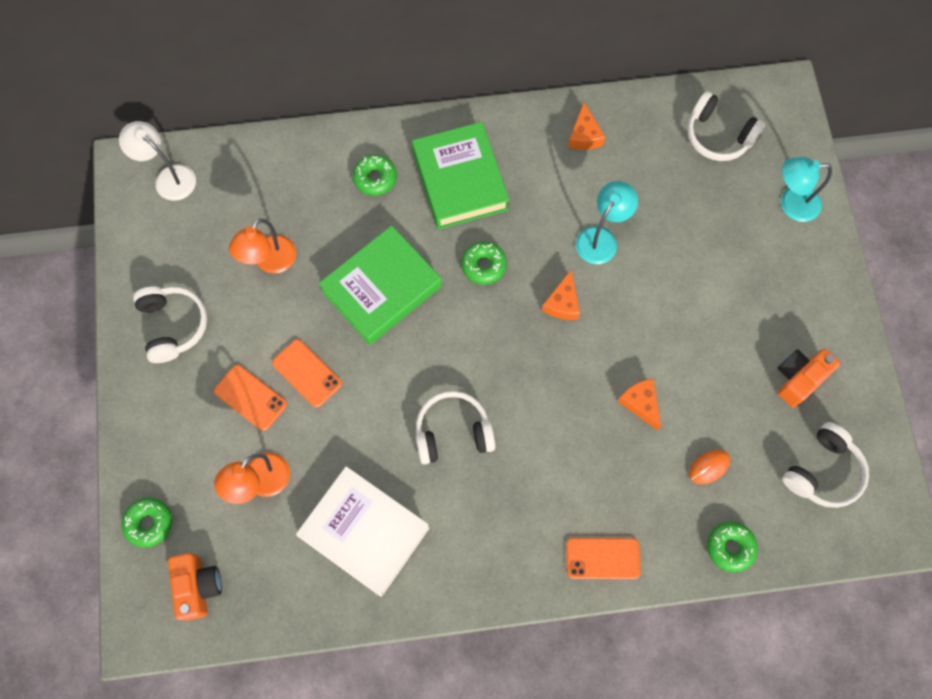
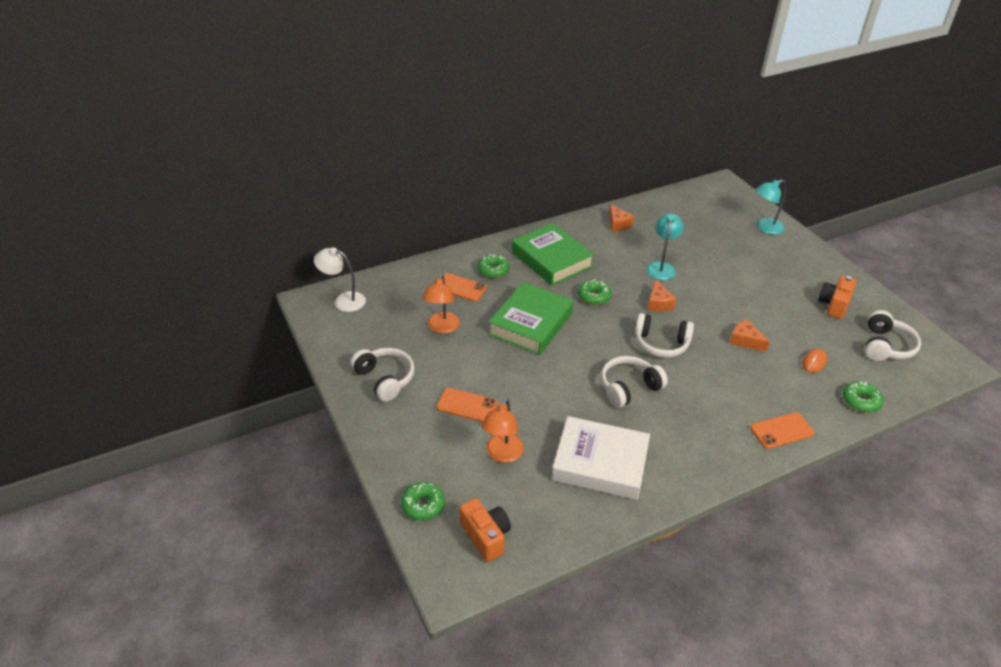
camera: 20 degrees left, 30 degrees down
orange phone [272,339,342,408] -> orange phone moved to [443,273,487,302]
white headphones [687,91,765,161] -> white headphones moved to [635,313,694,358]

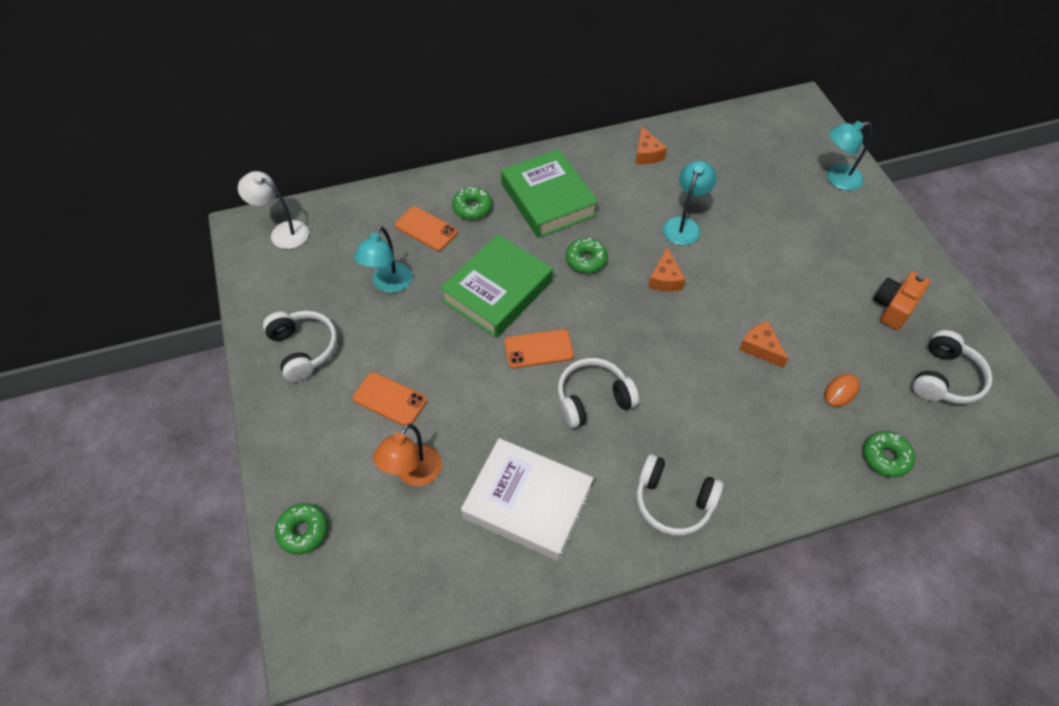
camera: 10 degrees right, 15 degrees up
orange lamp [422,274,460,334] -> turquoise lamp [354,226,412,293]
orange camera [459,498,511,562] -> none
white headphones [635,313,694,358] -> white headphones moved to [636,454,724,536]
orange phone [750,412,815,449] -> orange phone moved to [504,329,574,368]

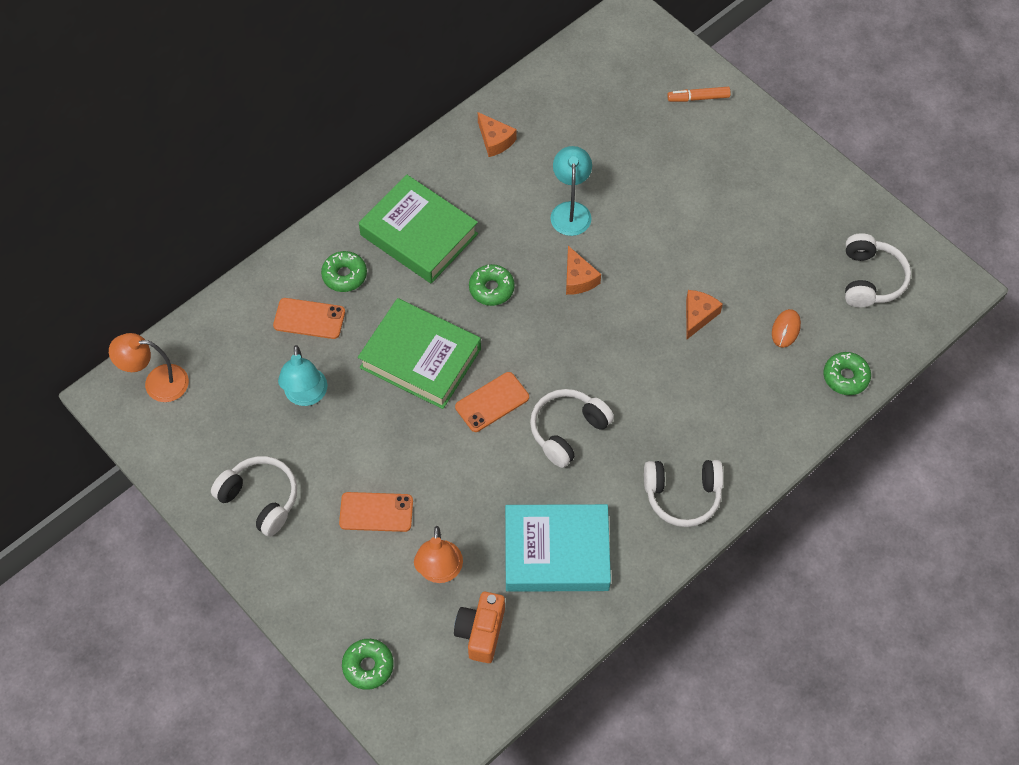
camera: 25 degrees left, 5 degrees up
white lamp [238,171,309,249] -> orange lamp [109,333,189,402]
green book [440,234,553,338] -> green book turned 75 degrees counterclockwise [358,298,481,409]
white book [461,438,594,561] -> turquoise book [505,504,611,592]
orange cheese [739,321,788,368] -> orange cheese turned 90 degrees clockwise [686,290,723,339]
turquoise lamp [827,121,872,190] -> orange marker [667,87,731,102]
orange camera [874,271,930,330] -> orange camera moved to [454,592,505,663]

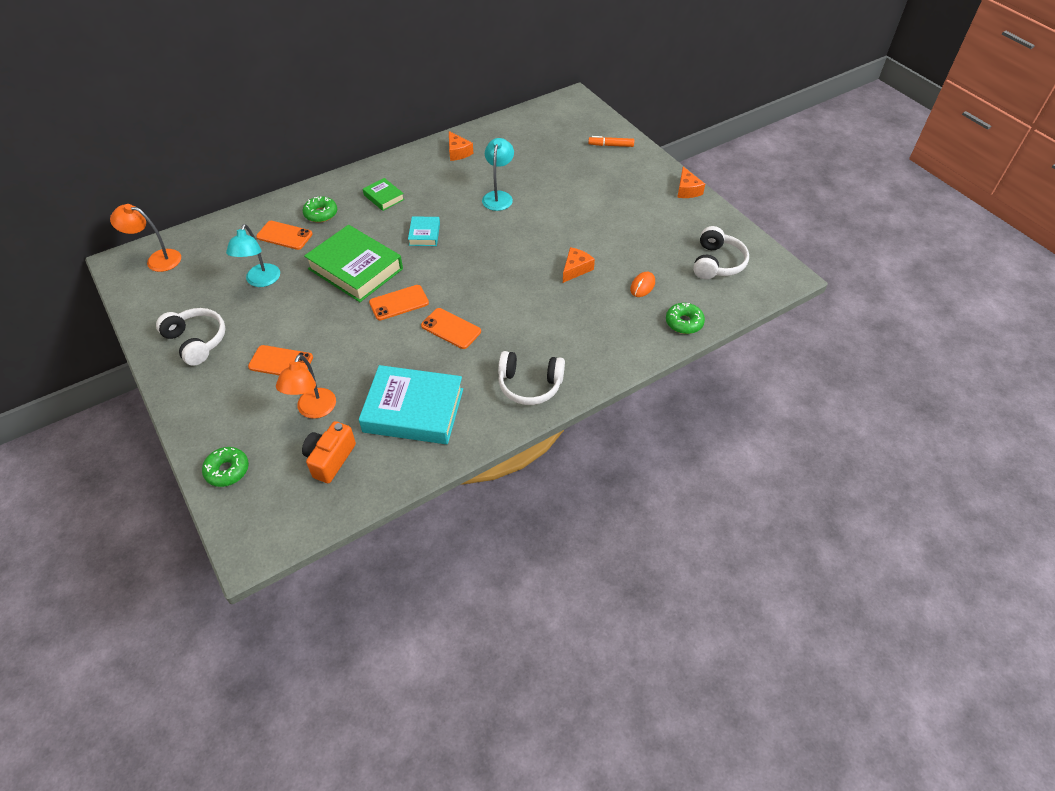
camera: 10 degrees right, 10 degrees down
green book [359,174,478,283] -> green book [363,178,404,211], size x0.48
green donut [469,264,515,306] -> turquoise book [408,216,440,246]
white headphones [530,389,614,468] -> orange phone [421,308,481,349]
orange cheese [566,246,601,295] -> orange cheese moved to [677,167,705,198]

